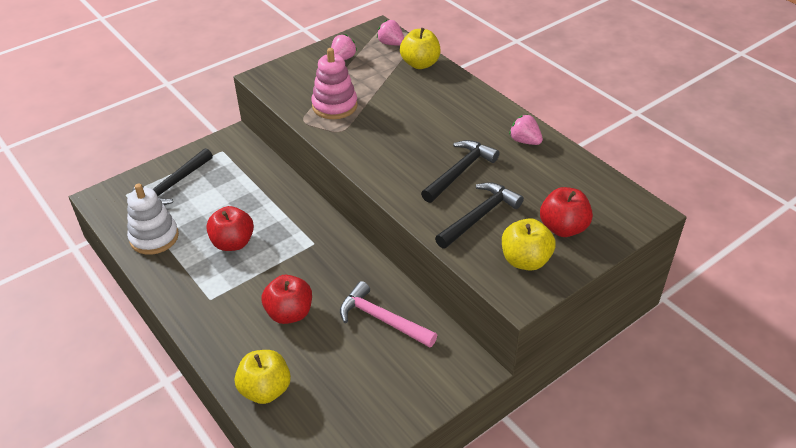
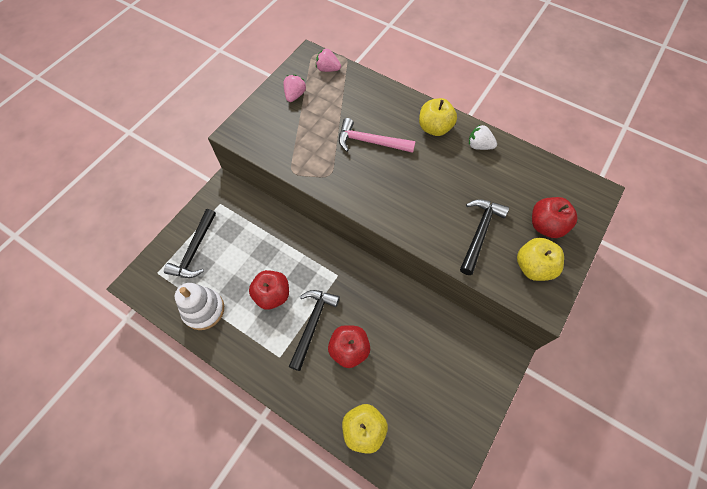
camera: 20 degrees left, 20 degrees up
pink stacking toy [311,48,358,119] -> none
pink hammer [340,281,437,348] -> pink hammer moved to [339,118,416,153]
yellow apple [400,28,440,69] -> yellow apple moved to [419,98,457,136]
black hammer [421,140,499,203] -> black hammer moved to [289,290,340,371]
pink strawberry [509,114,543,145] -> white strawberry [469,124,497,150]

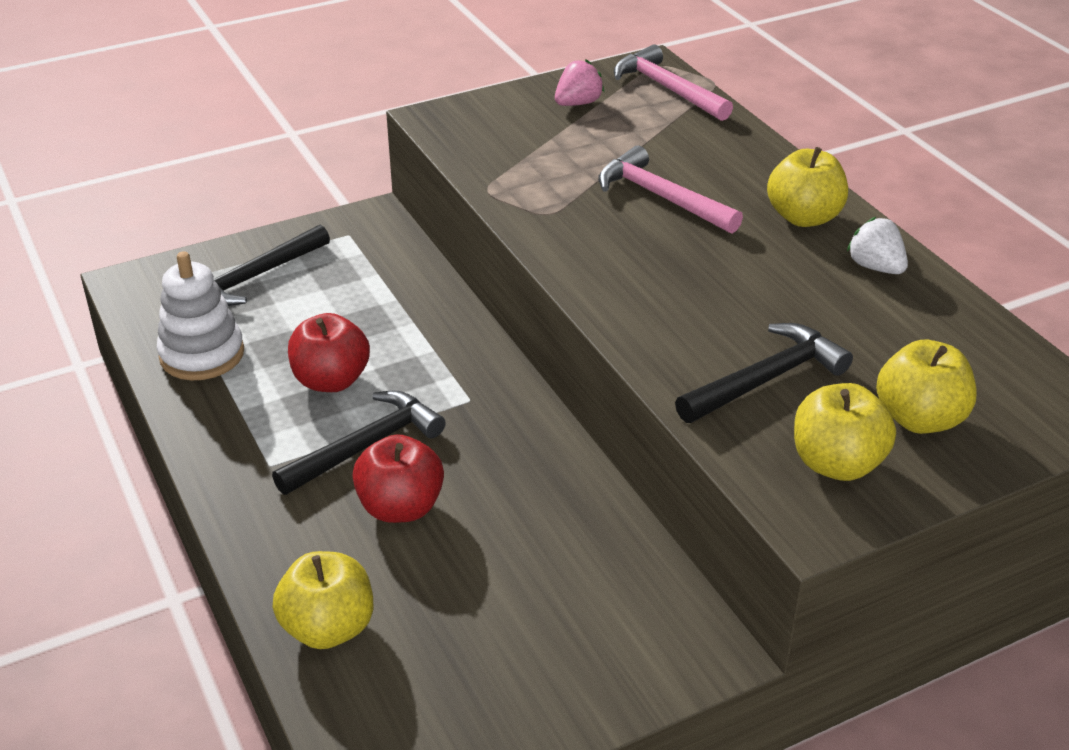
camera: 30 degrees right, 25 degrees down
pink strawberry [316,48,341,72] -> pink hammer [614,44,733,121]
red apple [532,197,578,238] -> yellow apple [876,340,977,434]

